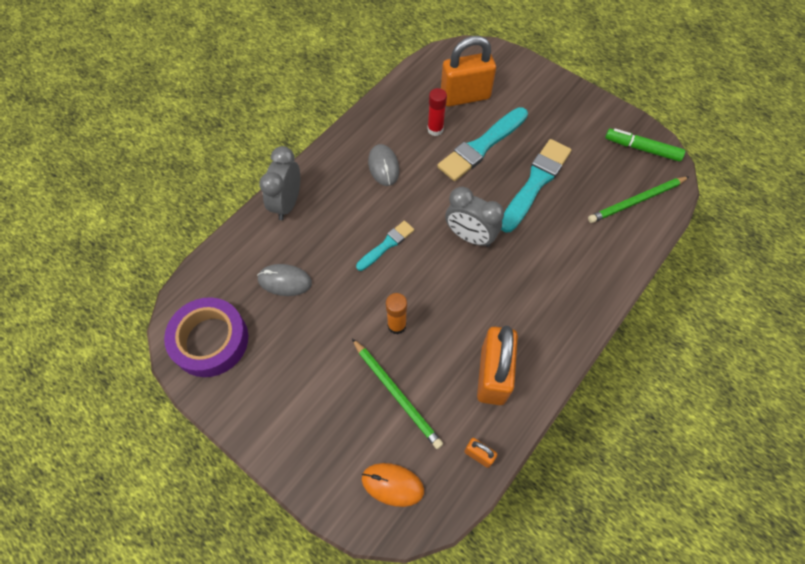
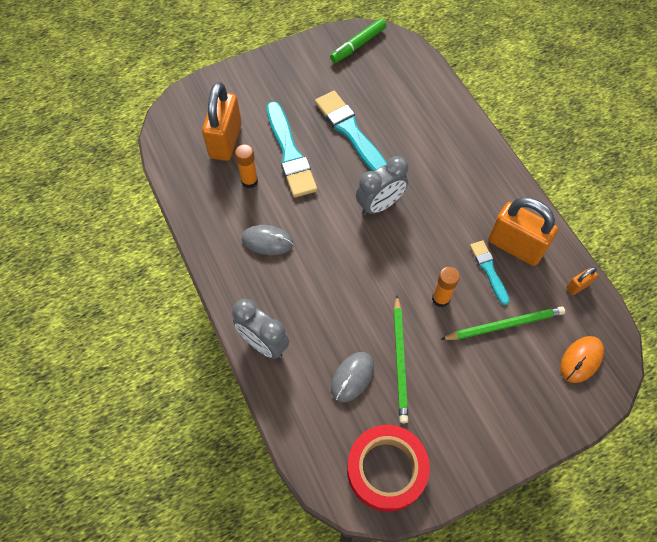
camera: 65 degrees left, 0 degrees up
purple tape [164,297,248,377] -> red tape [347,425,430,512]
turquoise brush [356,221,414,271] -> turquoise brush moved to [470,240,510,305]
red glue stick [427,88,447,136] -> orange glue stick [235,144,258,188]
green pencil [588,176,690,223] -> green pencil moved to [394,295,408,423]

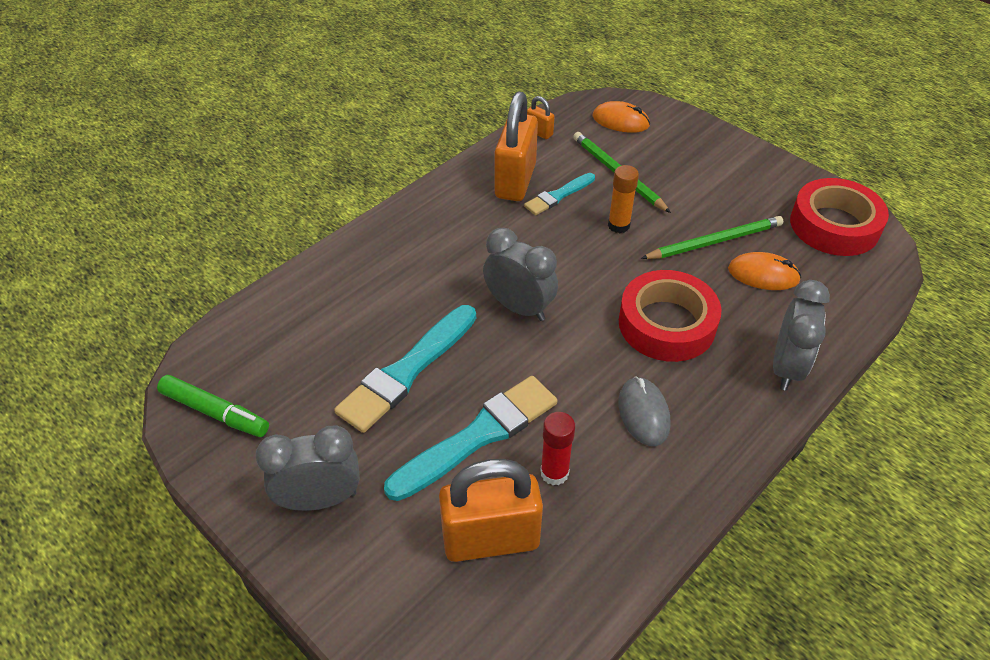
camera: 110 degrees left, 15 degrees down
orange glue stick [235,144,258,188] -> red glue stick [540,412,575,485]
grey mouse [331,352,374,402] -> orange mouse [728,252,801,290]
none -> grey clock [255,426,360,511]
none -> red tape [619,270,722,362]

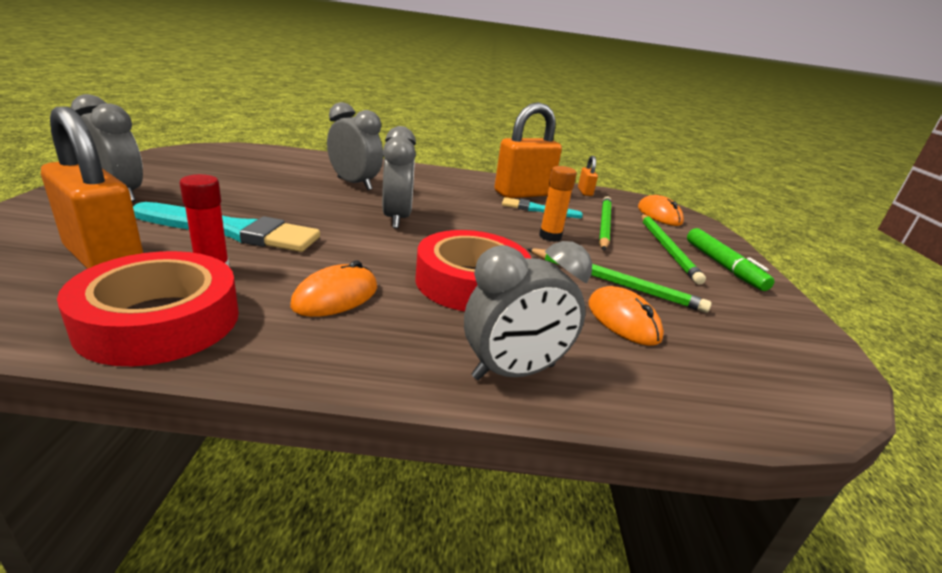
camera: 45 degrees right, 20 degrees down
green marker [157,375,269,437] -> green marker moved to [687,228,775,291]
turquoise brush [334,305,476,433] -> none
grey mouse [619,376,671,446] -> orange mouse [290,260,377,317]
red tape [790,178,889,256] -> red tape moved to [57,251,239,366]
none -> grey clock [327,102,383,190]
none -> green pencil [641,214,706,285]

